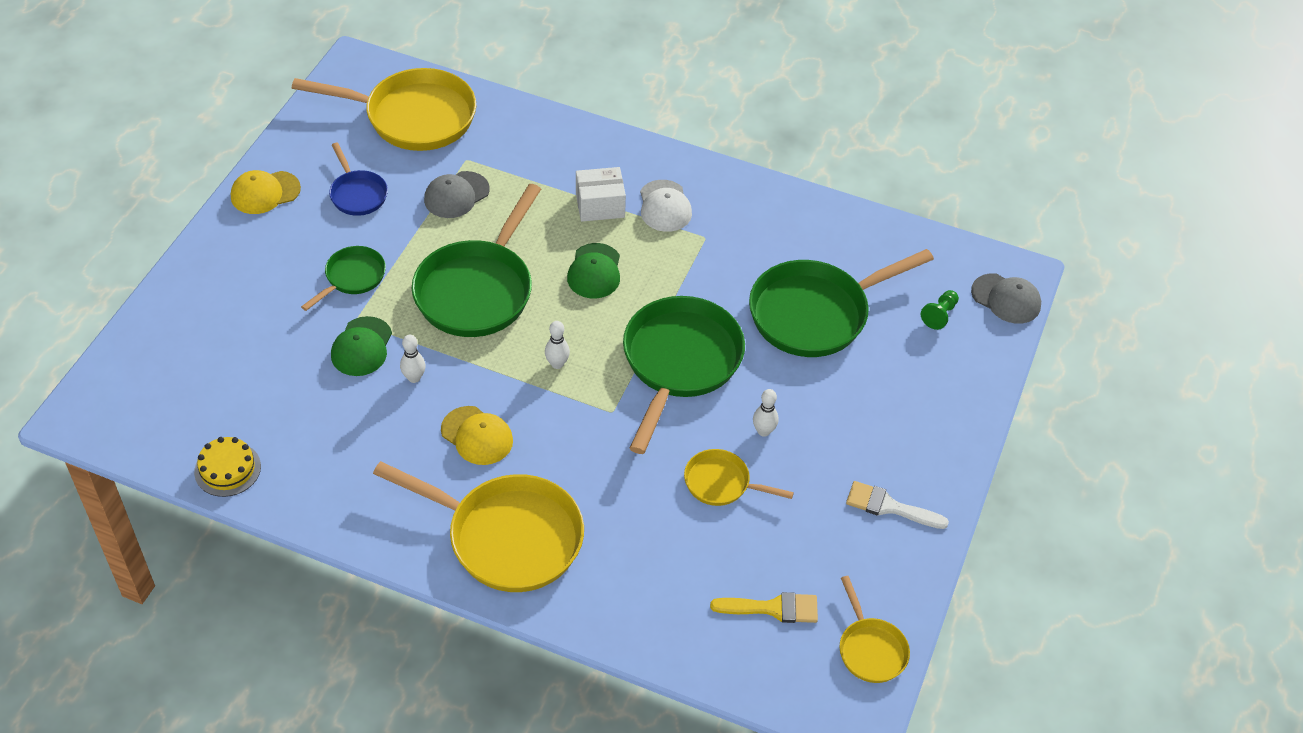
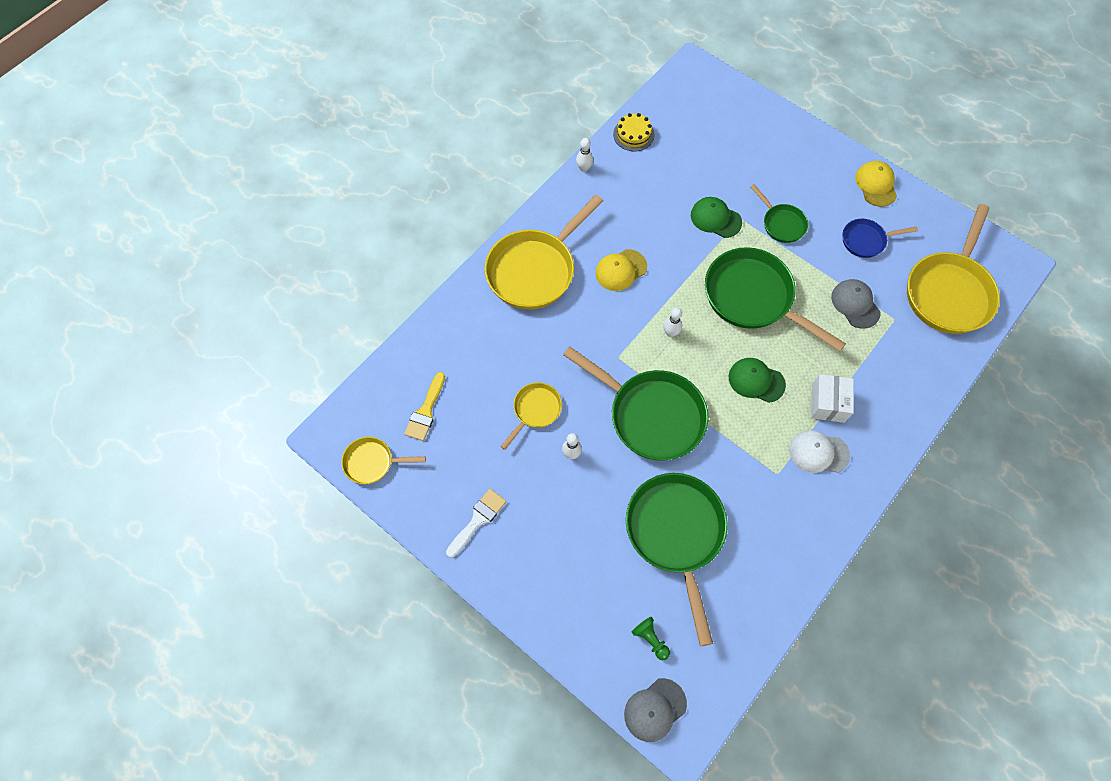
camera: 110 degrees right, 15 degrees up
white bowling pin [400,335,426,383] -> white bowling pin moved to [576,138,593,172]

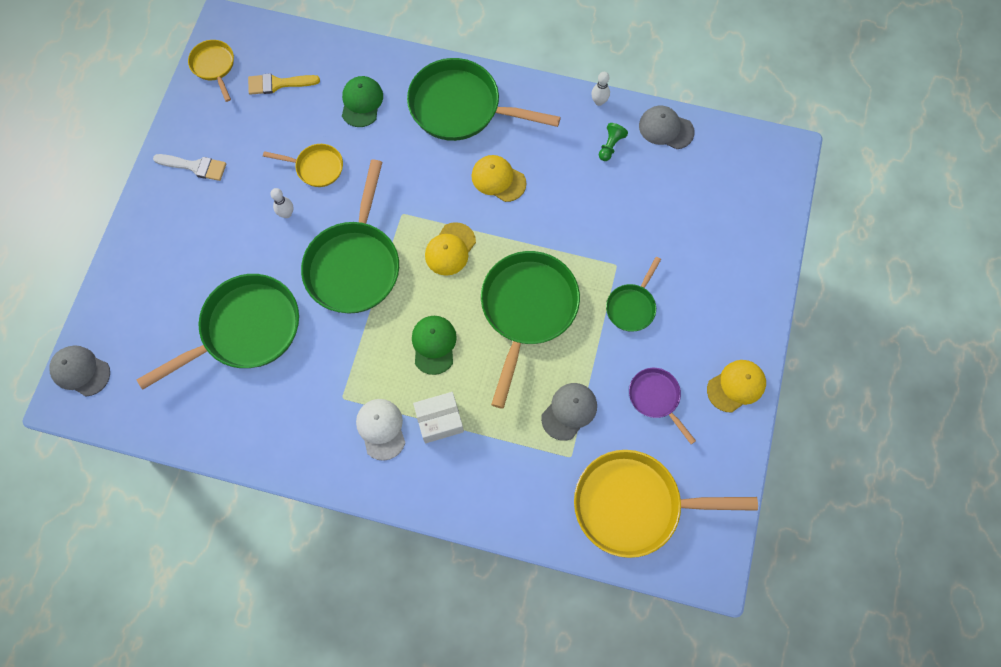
camera: 65 degrees right, 5 degrees up
yellow pan [485,195,603,310] -> green pan [407,58,561,141]
yellow cake [613,113,655,151] -> grey cap [639,106,695,149]
green pawn [632,617,670,660] -> green pawn moved to [599,123,628,161]
white bowling pin [663,308,682,337] -> yellow cap [425,222,476,276]
green cap [691,197,742,238] -> green cap moved to [342,76,383,127]
blue pan [843,219,918,258] -> purple pan [629,368,696,444]

